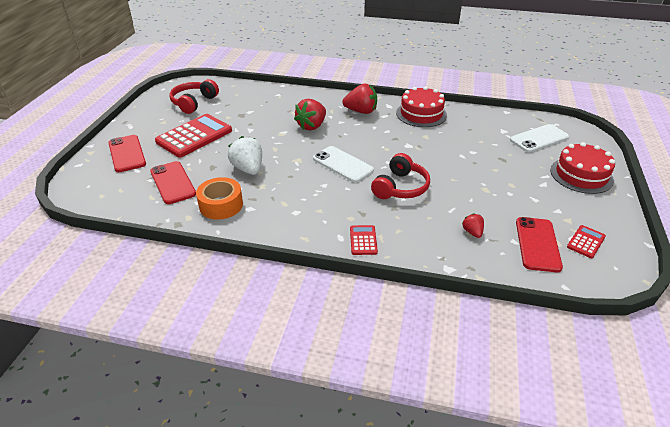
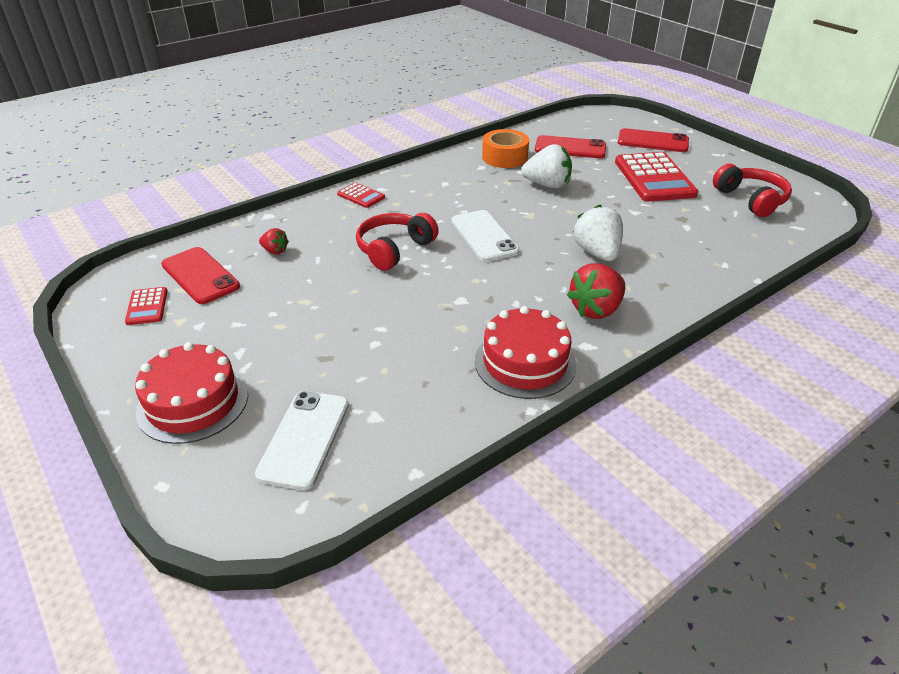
camera: 130 degrees right, 0 degrees up
red strawberry [294,99,326,131] -> white strawberry [573,205,623,261]
white phone [313,146,374,183] -> white phone turned 75 degrees clockwise [452,210,520,262]
red headphones [371,153,430,199] -> red headphones turned 60 degrees clockwise [356,213,439,271]

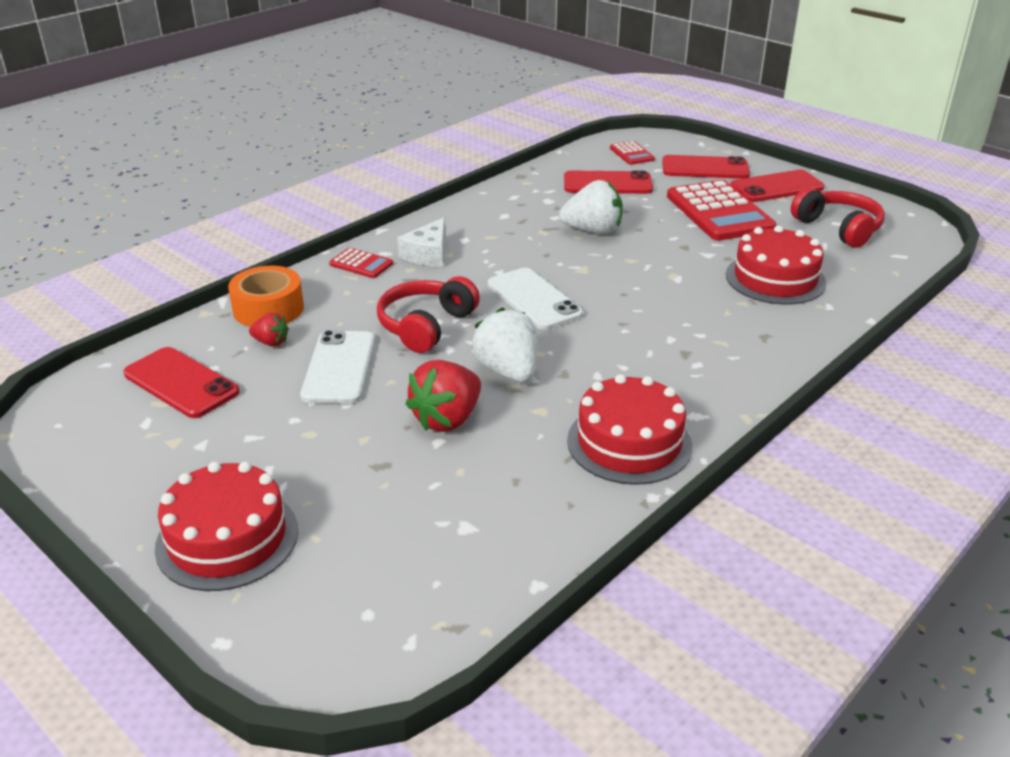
camera: 10 degrees left, 5 degrees down
red calculator [125,287,167,325] -> red calculator moved to [610,141,655,165]
white phone [255,391,349,490] -> white phone moved to [300,330,375,404]
orange tape [482,129,529,168] -> orange tape moved to [228,266,304,327]
red strawberry [567,263,625,319] -> red strawberry moved to [405,360,481,432]
white strawberry [573,205,623,261] -> white strawberry moved to [472,307,537,382]
none -> white cheese [397,217,445,267]
none -> red cake [726,225,826,305]
none -> red phone [730,170,825,202]

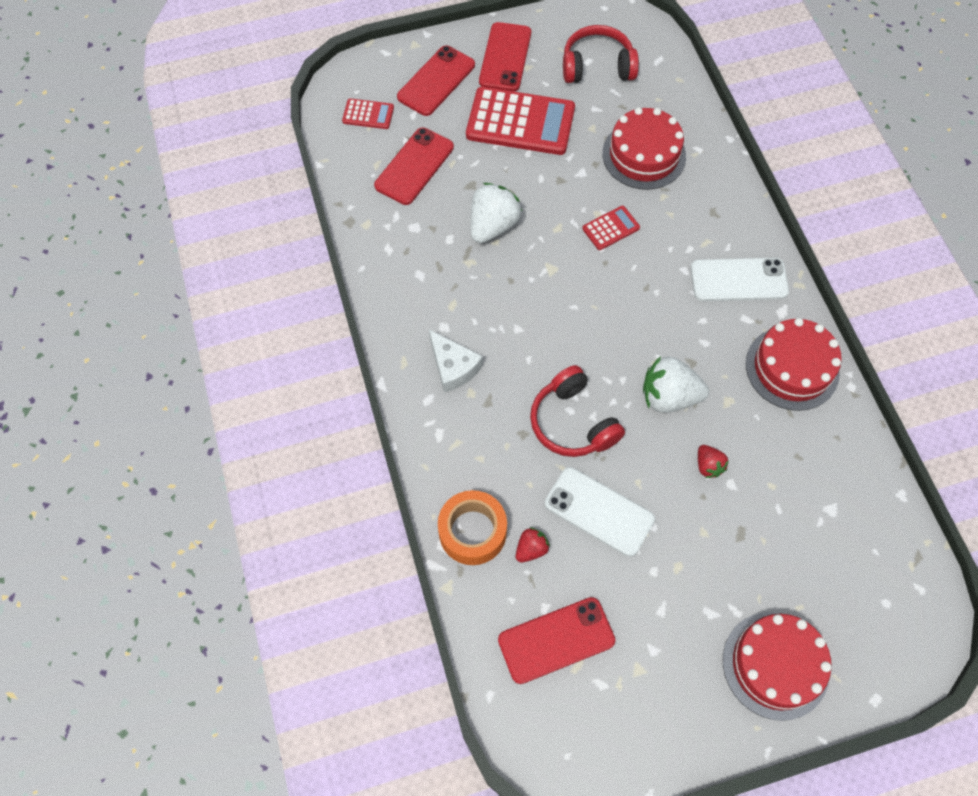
camera: 60 degrees left, 30 degrees up
red calculator [329,248,393,278] -> red calculator moved to [582,206,640,250]
red strawberry [405,360,481,432] -> red strawberry [698,445,729,478], size x0.53
white phone [488,268,583,330] -> white phone moved to [691,258,789,301]

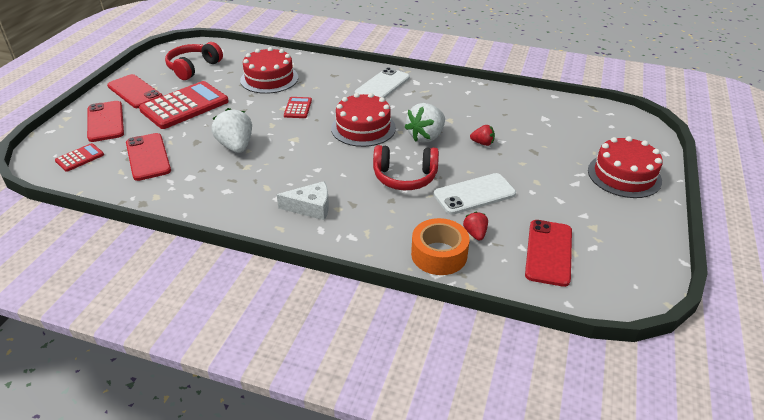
camera: 55 degrees left, 25 degrees down
red cake [746,318,842,411] -> red cake moved to [331,93,396,147]

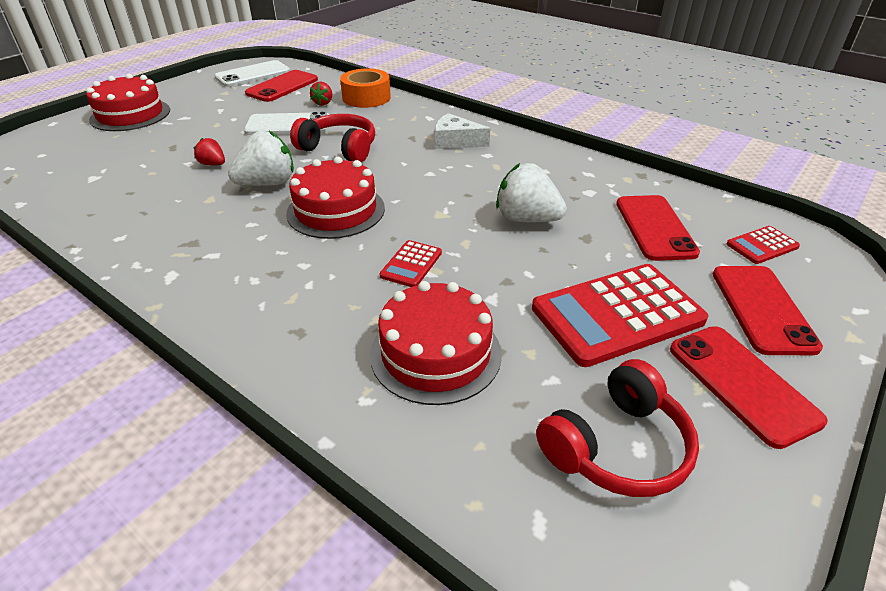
camera: 160 degrees left, 0 degrees up
white strawberry [212,108,252,153] -> white strawberry turned 120 degrees clockwise [496,163,567,222]
white phone [355,67,410,98] -> white phone moved to [215,60,290,87]

